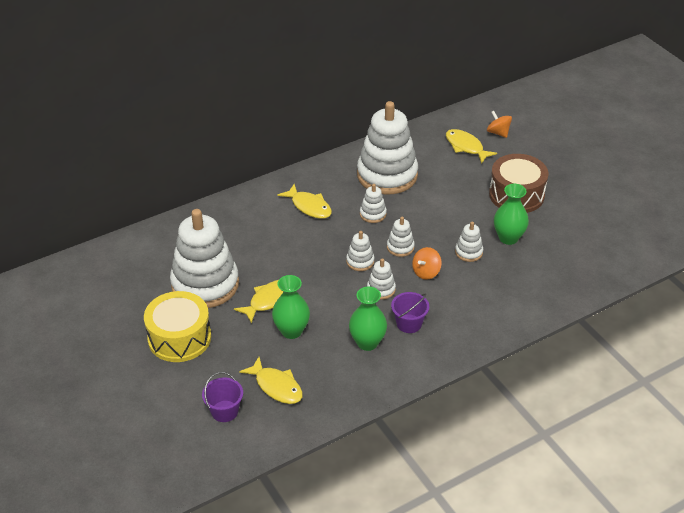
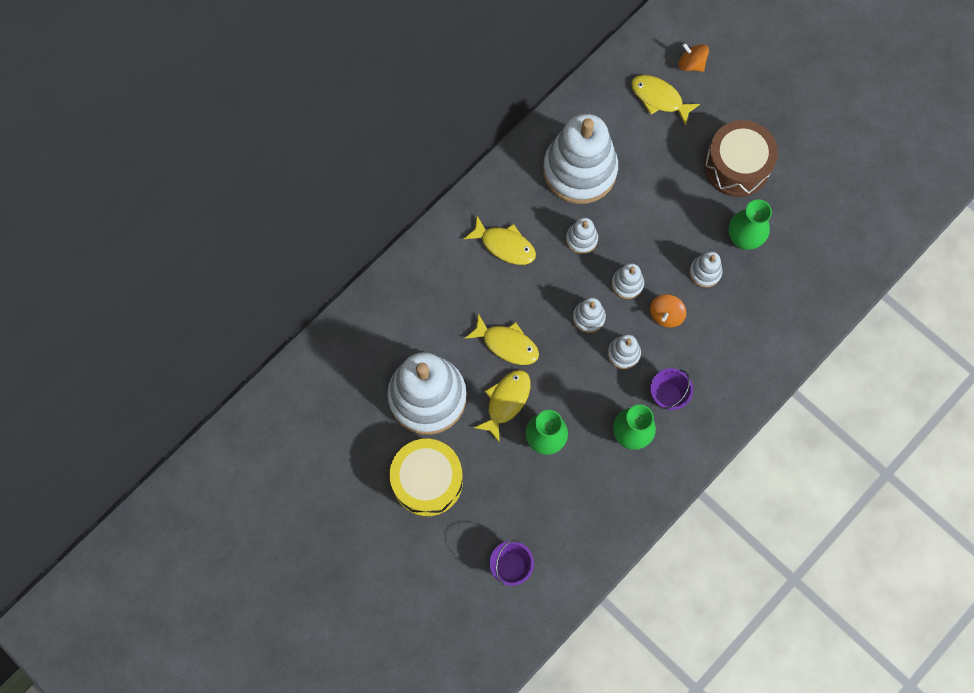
camera: 15 degrees left, 30 degrees up
yellow fish [239,357,303,404] -> yellow fish moved to [465,313,539,365]

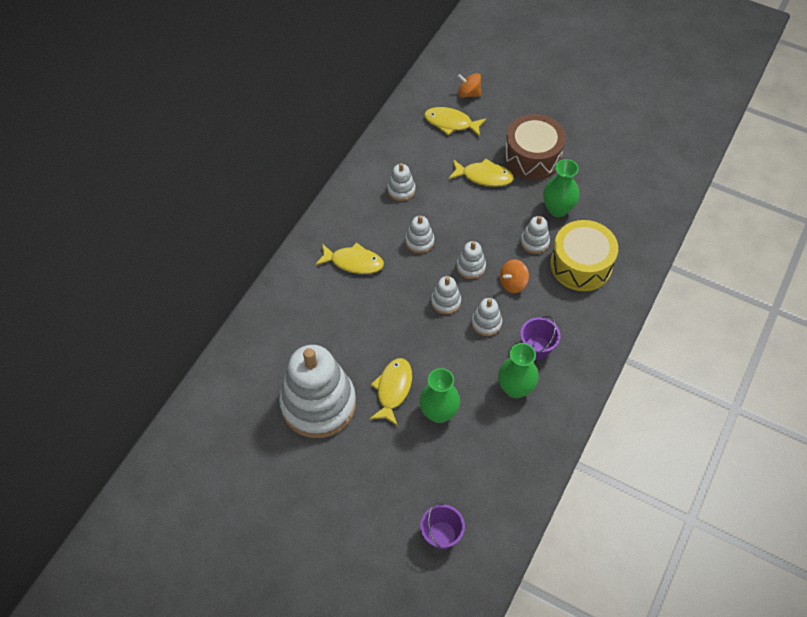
camera: 15 degrees left, 15 degrees down
yellow drum [390,439,463,516] -> yellow drum moved to [550,220,618,291]
yellow fish [465,313,539,365] -> yellow fish moved to [449,158,514,187]
white stacking toy [543,114,618,204] -> white stacking toy [388,163,415,201], size x0.42
orange spinning top [650,294,686,328] -> orange spinning top turned 45 degrees clockwise [500,259,529,293]

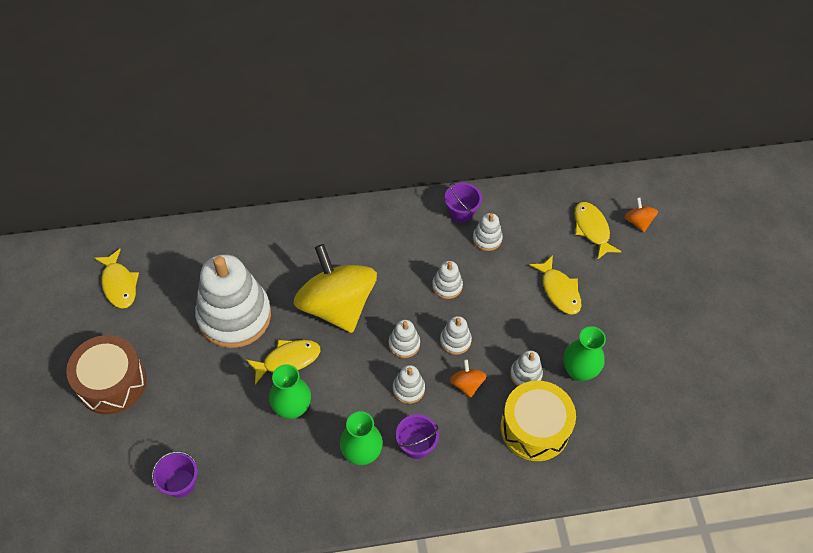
camera: 50 degrees right, 0 degrees up
yellow fish [315,242,384,274] -> yellow fish moved to [94,249,139,309]
orange spinning top [500,259,529,293] -> orange spinning top turned 60 degrees clockwise [450,359,486,398]
brown drum [504,114,566,180] -> brown drum moved to [66,335,146,415]
none -> yellow spinning top [293,244,377,333]
none -> purple bucket [445,183,482,223]

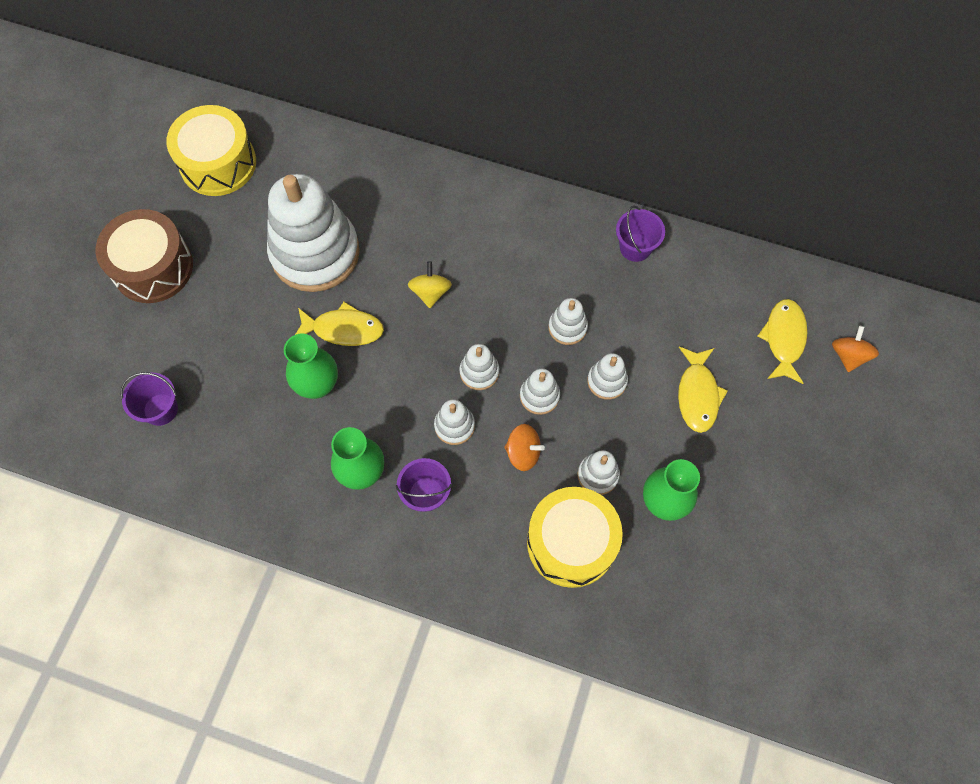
camera: 30 degrees right, 10 degrees up
yellow fish [94,249,139,309] -> yellow drum [166,105,256,196]
yellow spinning top [293,244,377,333] -> yellow spinning top [408,261,452,308], size x0.41
orange spinning top [450,359,486,398] -> orange spinning top turned 90 degrees clockwise [505,424,545,471]
white stacking toy [473,213,503,251] -> white stacking toy moved to [587,353,628,400]

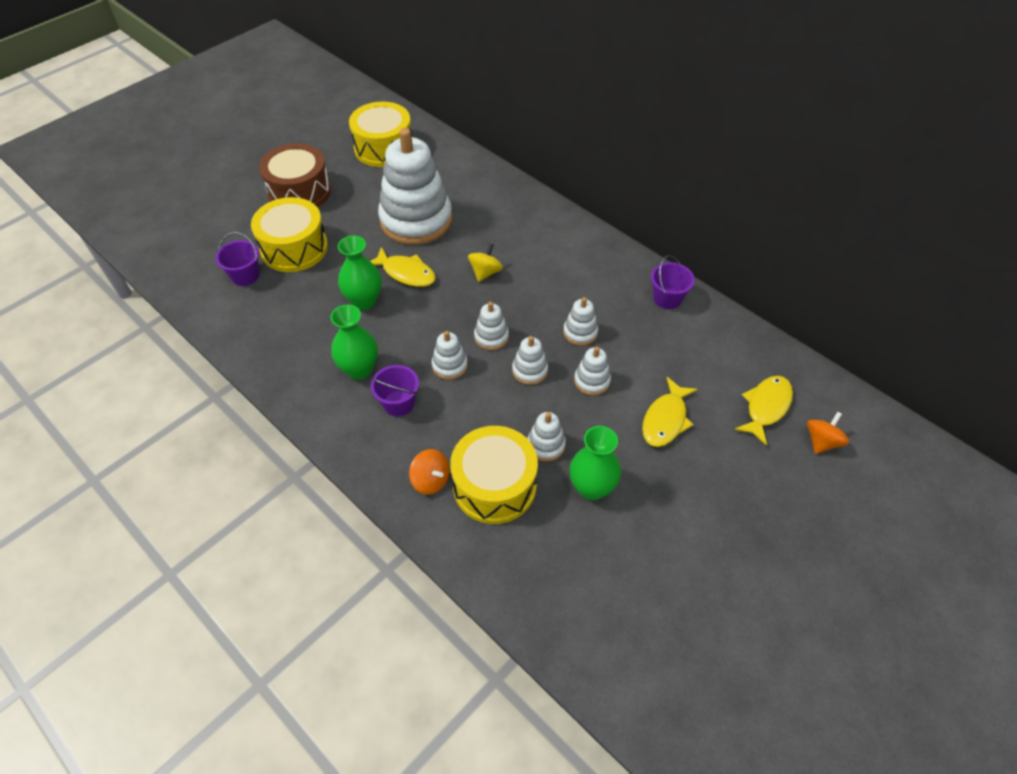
camera: 25 degrees right, 15 degrees down
orange spinning top [505,424,545,471] -> orange spinning top moved to [409,449,450,495]
none -> yellow drum [251,197,328,272]

